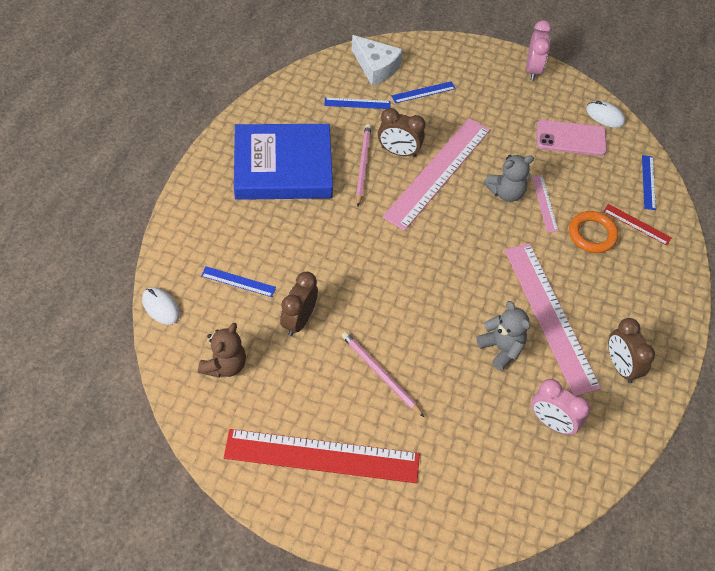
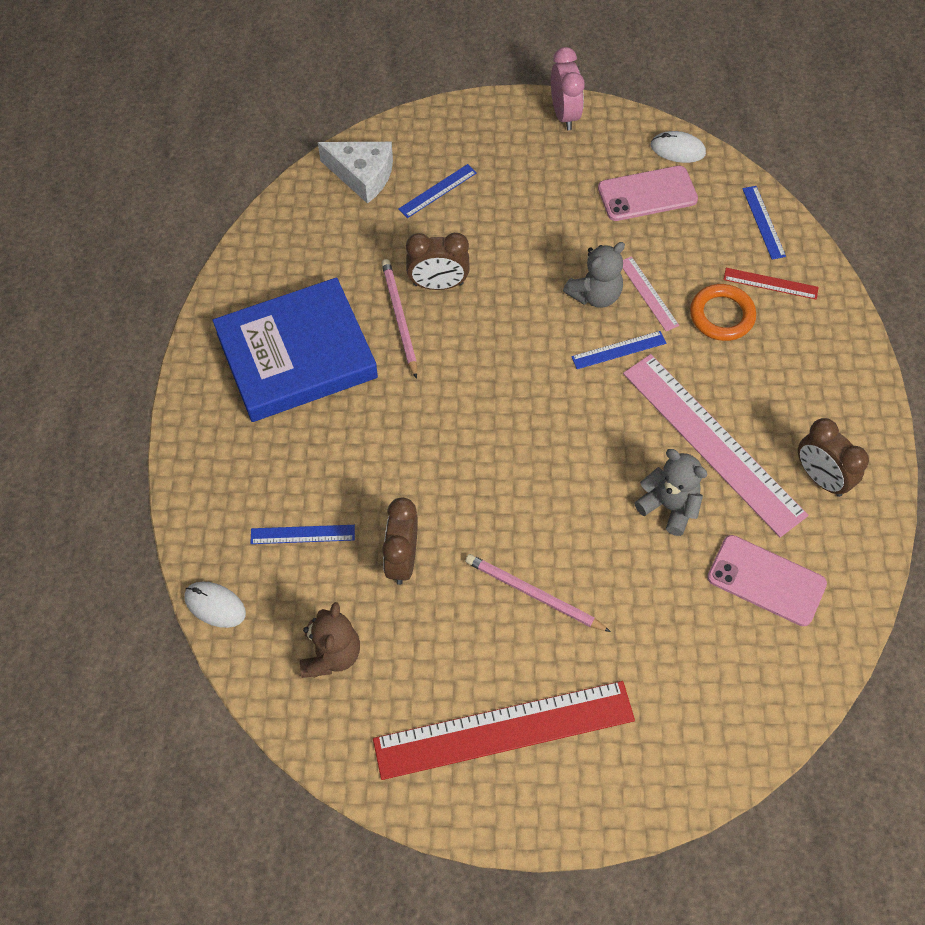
camera: 15 degrees left, 5 degrees up
blue ruler [324,97,391,109] -> blue ruler moved to [571,331,666,369]
pink ruler [382,118,490,231] -> none
pink clock [531,379,590,435] -> pink phone [707,535,827,626]

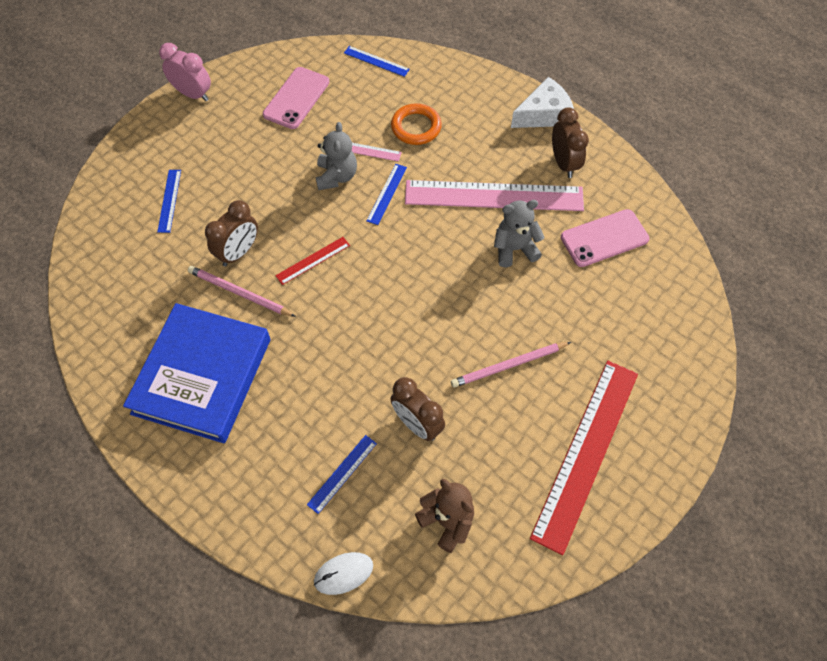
camera: 50 degrees left, 0 degrees up
white cheese [318,142,393,204] -> white cheese moved to [511,77,574,128]
white mouse [651,131,706,163] -> none
red ruler [723,268,819,299] -> red ruler moved to [275,237,350,285]
brown clock [798,418,869,497] -> brown clock turned 105 degrees counterclockwise [552,107,589,178]

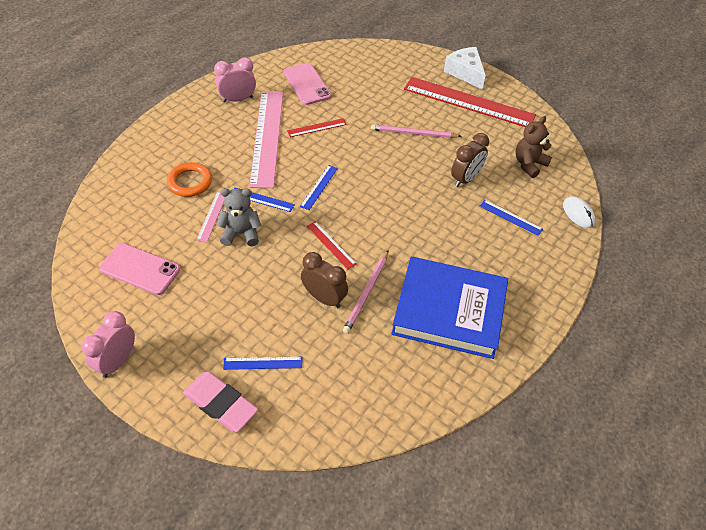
camera: 95 degrees left, 10 degrees down
blue ruler [344,46,410,77] -> blue ruler moved to [300,165,338,210]
pink pencil [451,342,571,388] -> pink pencil turned 120 degrees clockwise [371,124,462,138]
grey teddy bear [494,200,545,267] -> red ruler [287,118,347,137]
white cheese [511,77,574,128] -> white cheese moved to [444,47,486,89]
brown clock [552,107,589,178] -> pink clock [214,57,256,103]
none -> pink eraser [183,372,258,432]

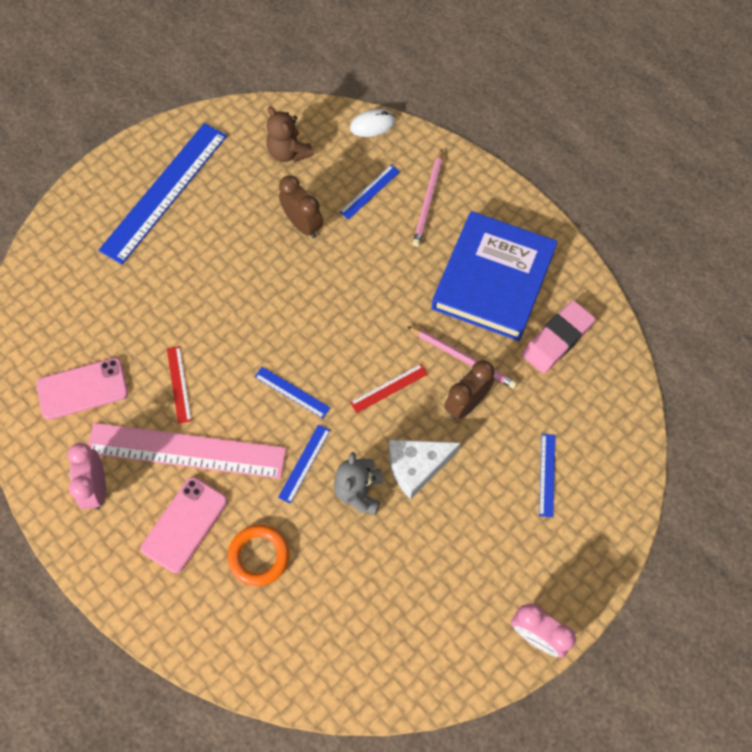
camera: 80 degrees left, 15 degrees up
pink phone [99,243,180,295] -> pink phone moved to [141,477,227,573]
pink eraser [183,372,258,432] -> pink eraser moved to [522,300,595,374]
pink ruler [197,191,225,242] -> none
pink pencil [371,124,462,138] -> pink pencil moved to [413,149,443,247]
red ruler [404,77,536,127] -> blue ruler [98,123,227,264]
white cheese [444,47,486,89] -> white cheese moved to [389,440,461,500]

